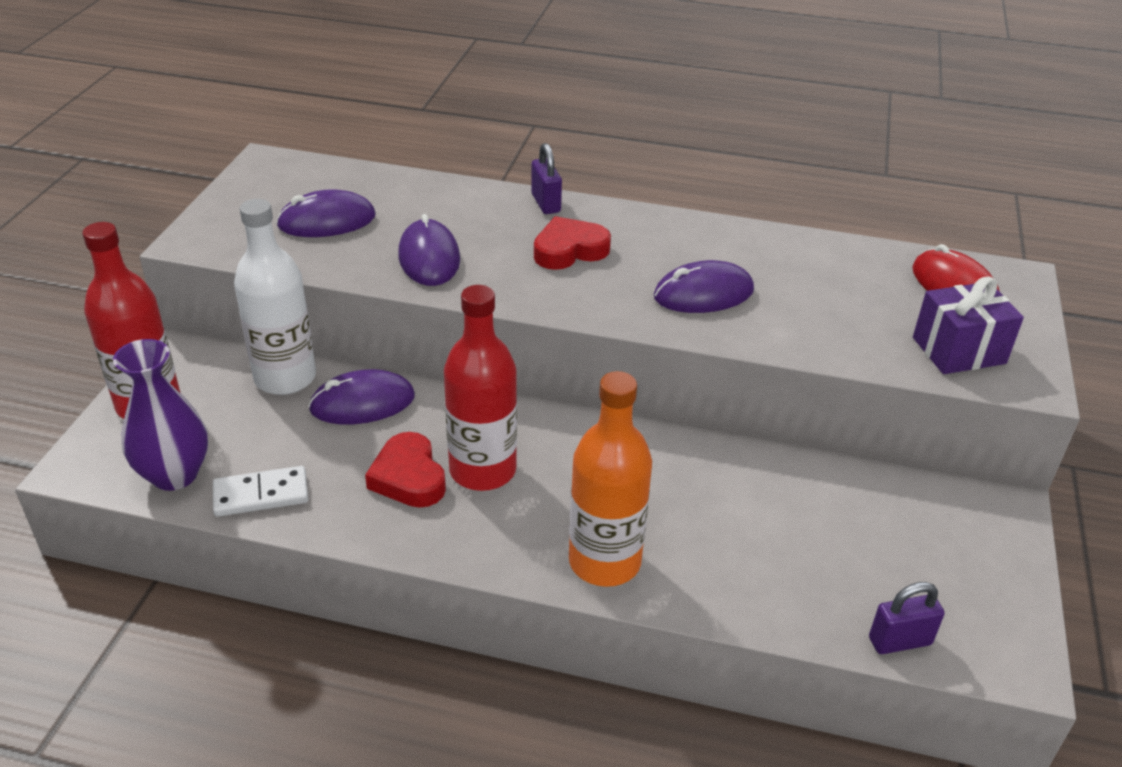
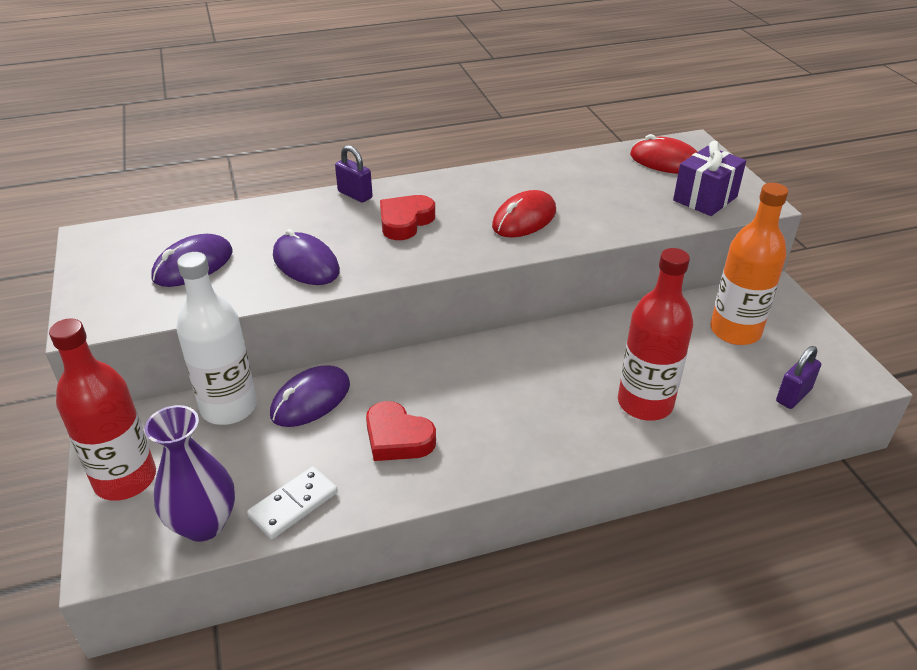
camera: 30 degrees left, 0 degrees up
red bottle [444,285,517,491] -> red bottle moved to [618,248,693,421]
orange bottle [569,371,652,587] -> orange bottle moved to [710,183,788,345]
purple mouse [654,260,754,313] -> red mouse [492,190,556,237]

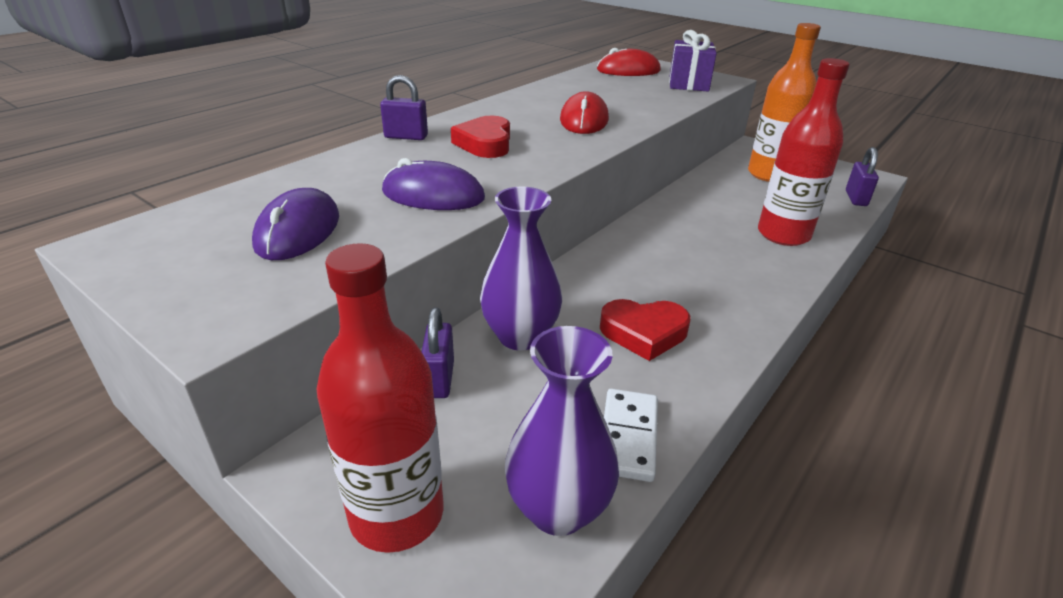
camera: 35 degrees left, 5 degrees down
white bottle [176,252,257,425] -> purple padlock [422,307,454,398]
purple mouse [270,365,350,427] -> purple vase [480,187,562,351]

